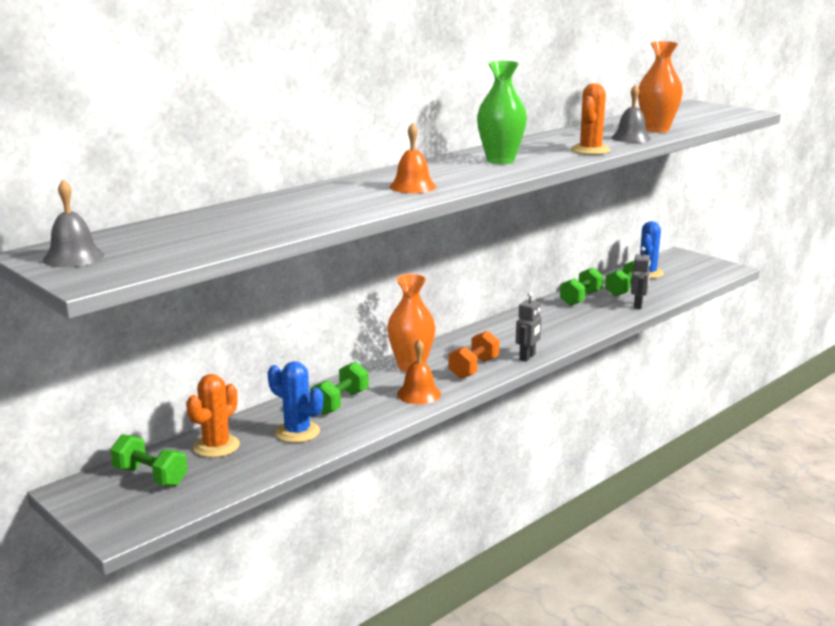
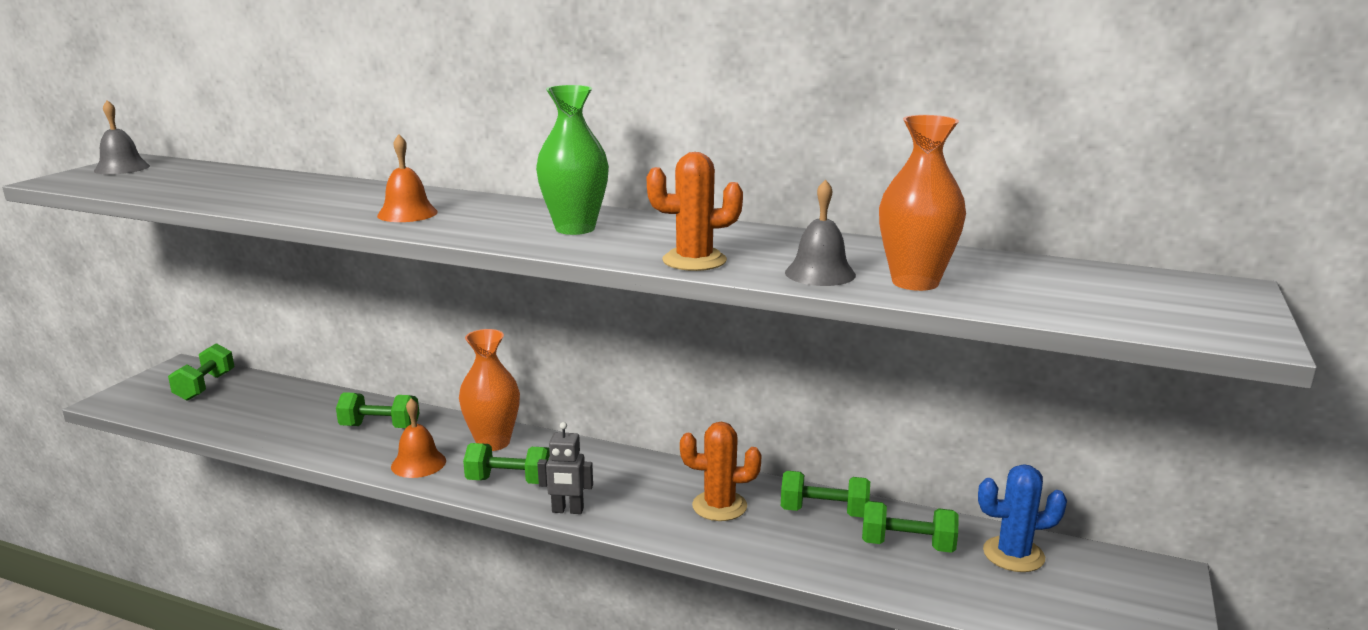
camera: 65 degrees right, 0 degrees up
orange cactus [186,374,240,458] -> orange cactus moved to [680,422,761,521]
blue cactus [268,361,323,443] -> none
orange dumbbell [449,331,500,379] -> green dumbbell [463,443,550,484]
grey robot [631,247,651,309] -> none

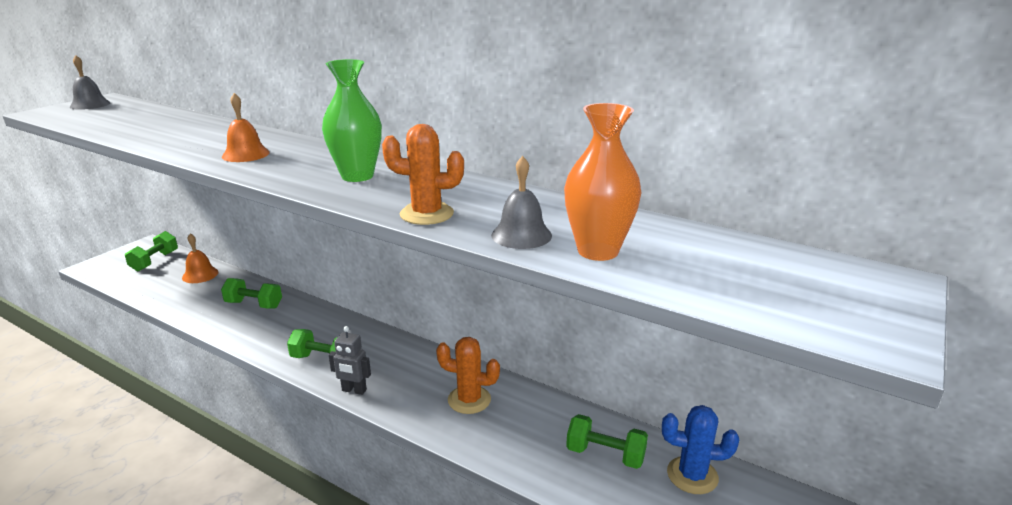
camera: 10 degrees right, 5 degrees up
orange bell [391,398,446,478] -> orange bell moved to [182,234,218,283]
orange vase [459,329,520,451] -> none
green dumbbell [781,471,870,518] -> none

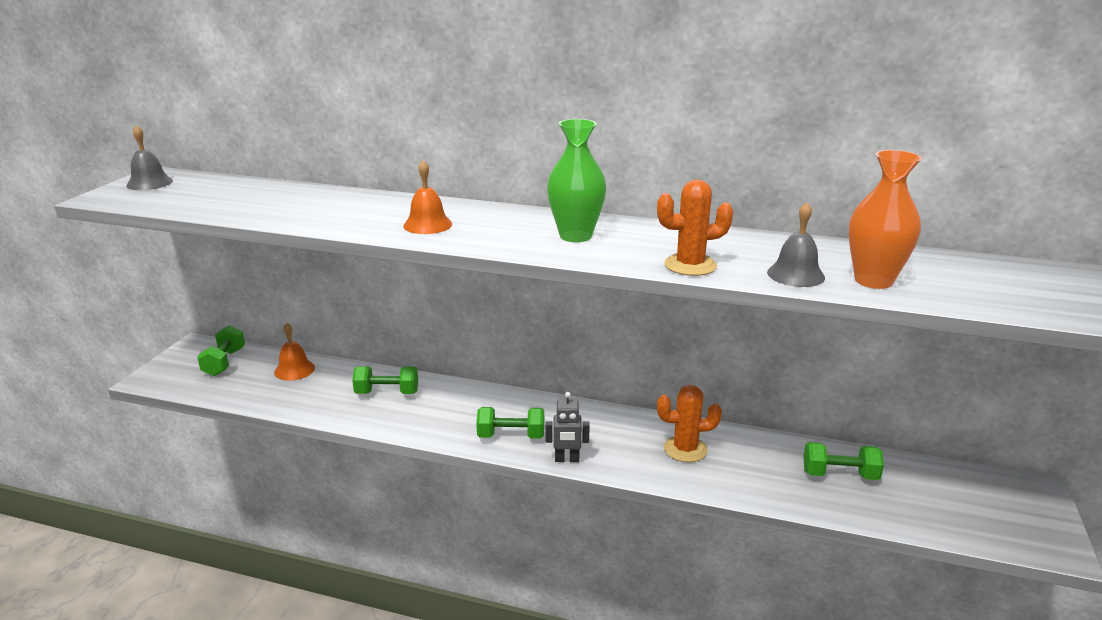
camera: 15 degrees left, 0 degrees up
blue cactus [662,405,739,494] -> none

